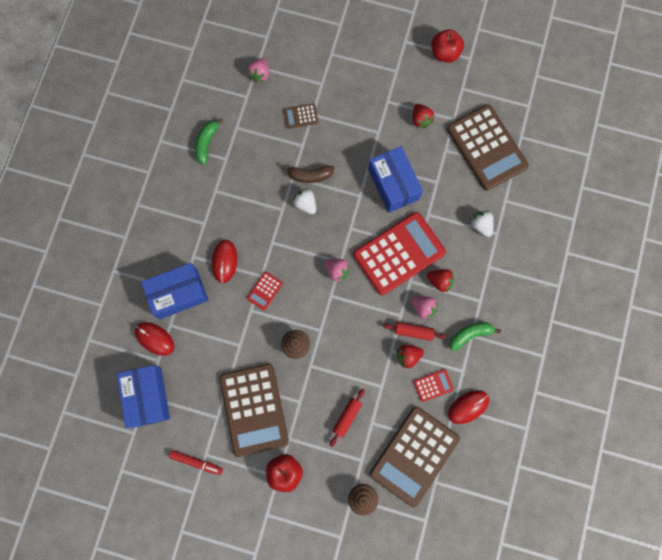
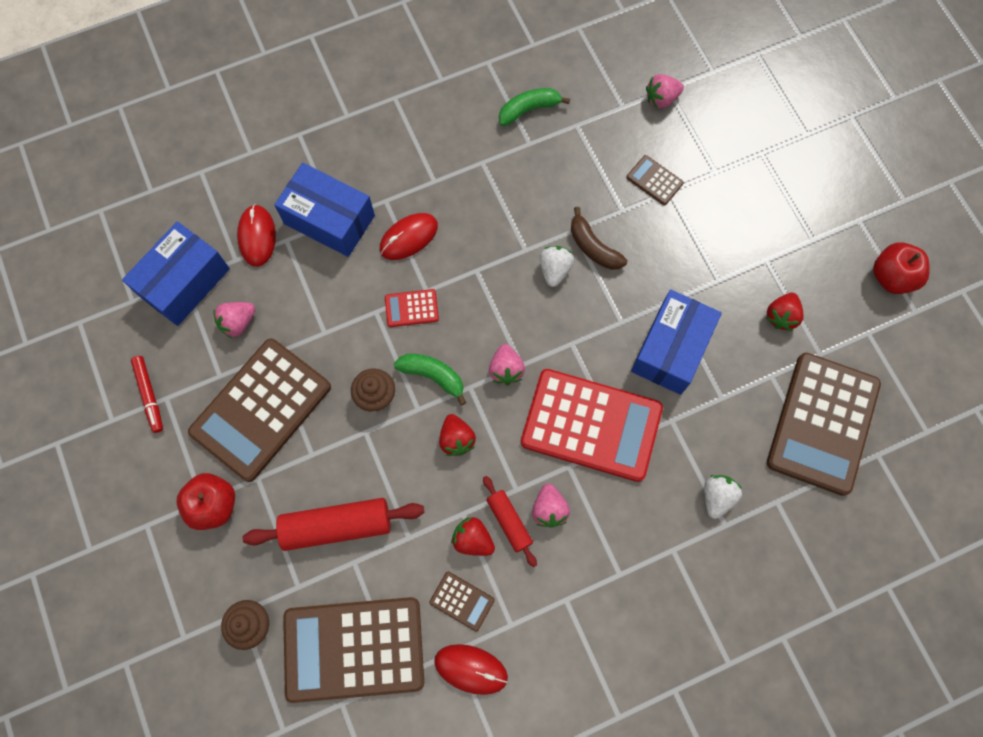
camera: 50 degrees right, 5 degrees down
red rolling pin [330,389,365,447] -> red rolling pin [242,498,424,551], size x1.76
red calculator [414,369,454,402] -> brown calculator [429,571,495,631]
red strawberry [427,269,454,292] -> red strawberry moved to [439,414,476,456]
green banana [449,322,501,351] -> green banana moved to [394,354,467,405]
none -> pink strawberry [214,302,255,338]

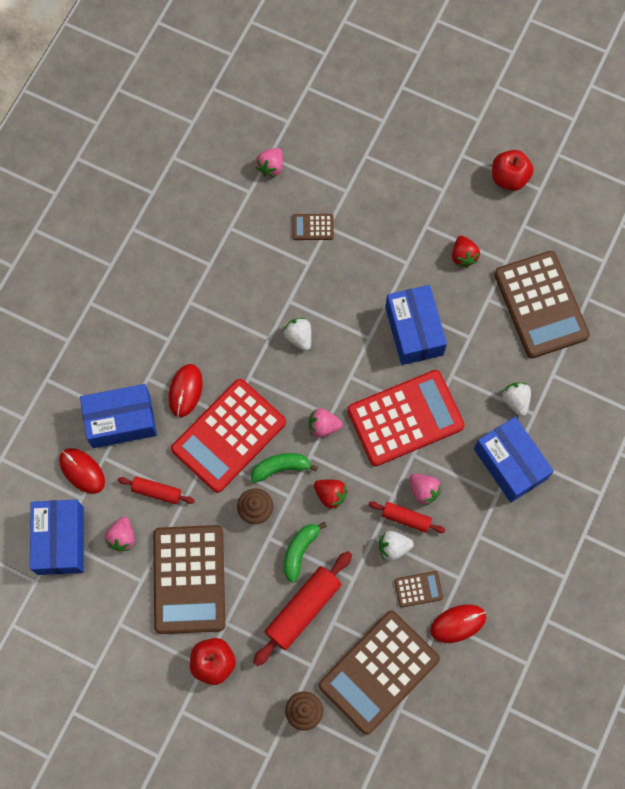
camera: 40 degrees left, 0 degrees up
red marker [131,356,163,433] -> none
red calculator [385,289,439,327] -> red calculator [171,379,286,493], size x2.38
red strawberry [451,517,495,556] -> white strawberry [379,531,414,561]
pink strawberry [489,344,525,385] -> pink strawberry turned 135 degrees clockwise [309,408,343,438]
green banana [499,88,570,126] -> green banana moved to [284,522,327,583]
brown banana [571,207,627,270] -> none
none -> red rolling pin [117,476,195,505]
none -> blue box [474,417,554,503]

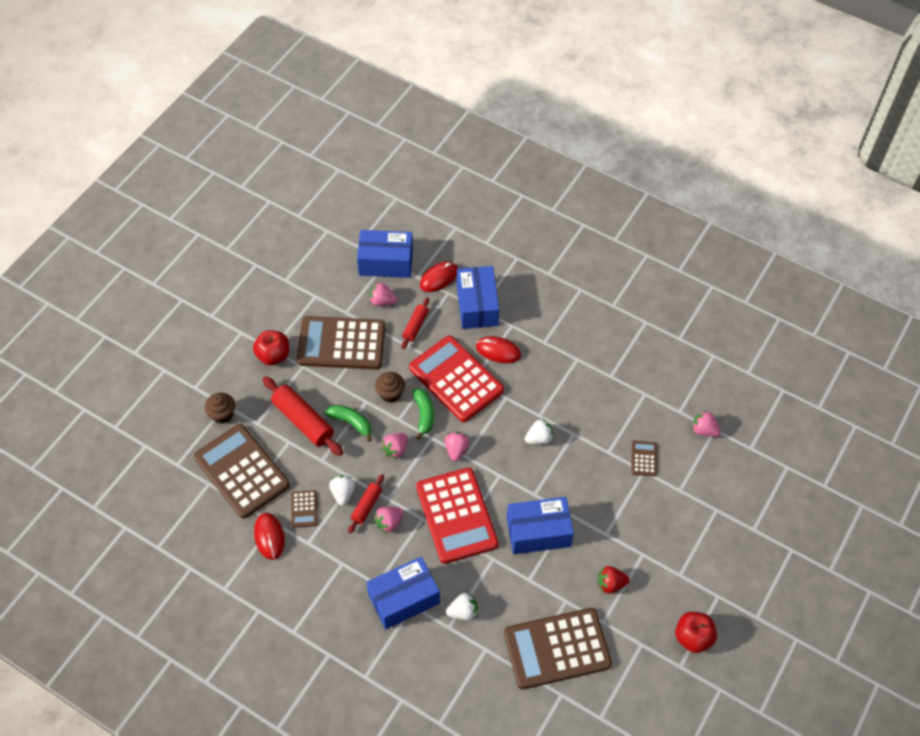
camera: 95 degrees right, 15 degrees down
red strawberry [314,480,348,510] -> pink strawberry [381,433,408,459]

